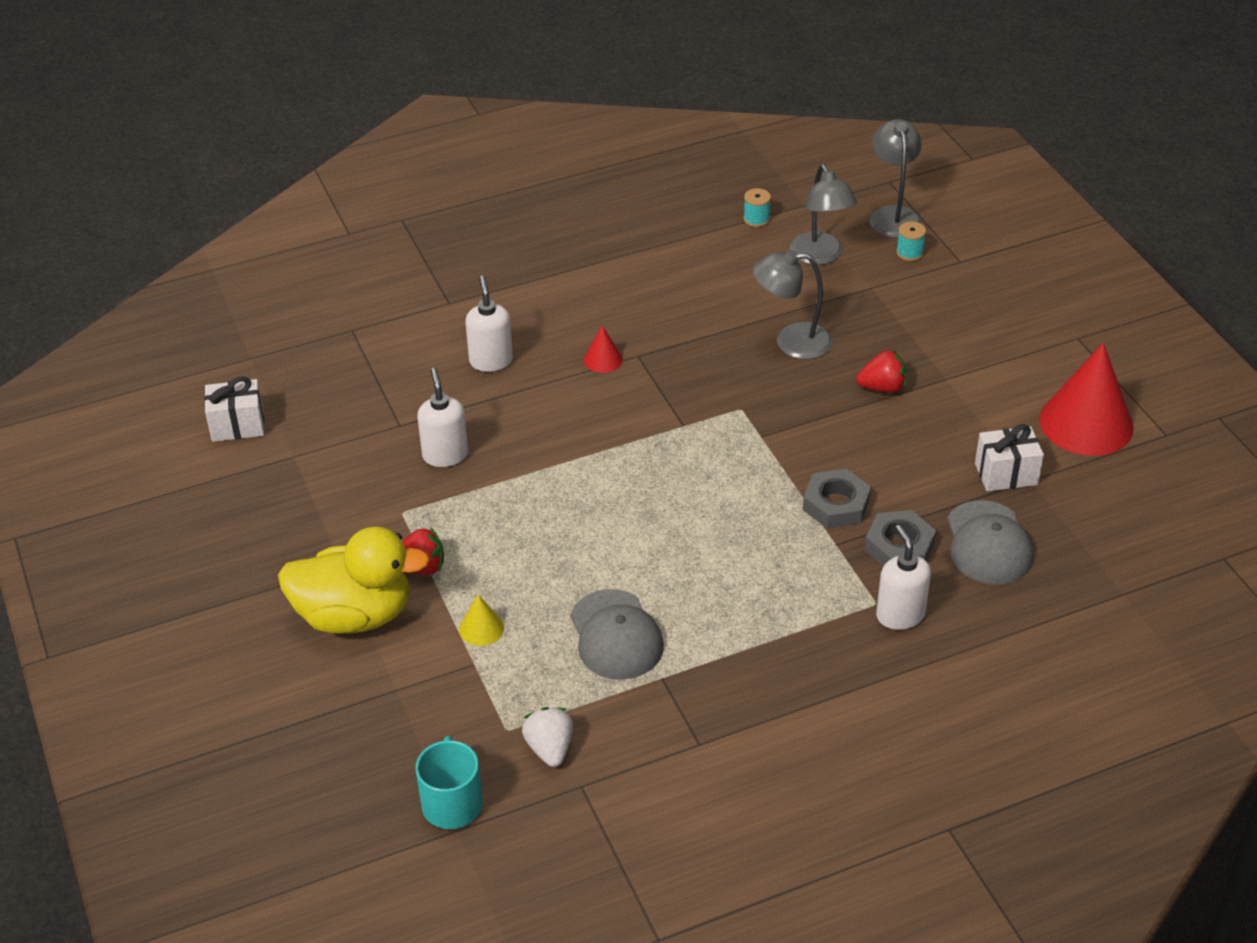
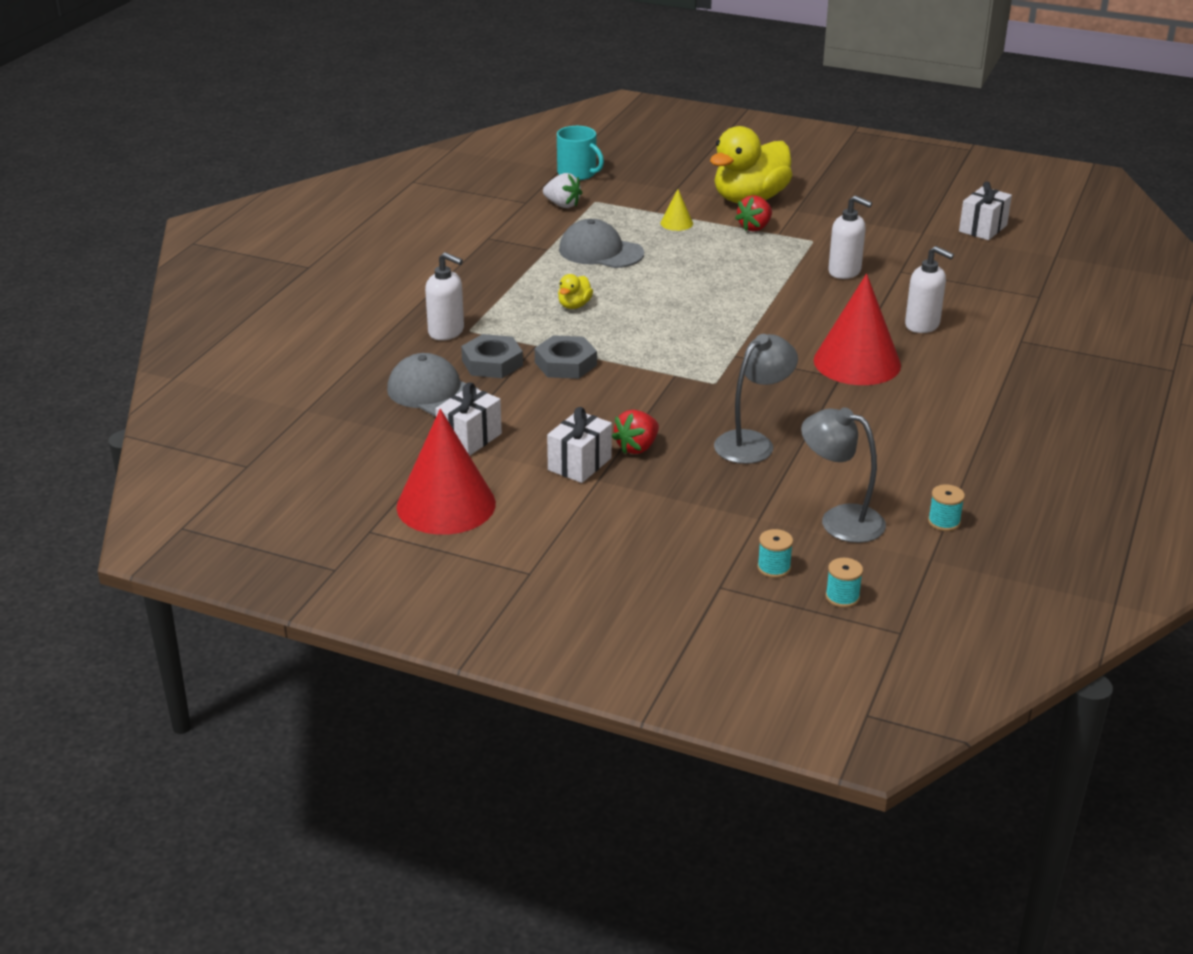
camera: 135 degrees right, 10 degrees down
red cone [584,326,623,373] -> red cone [814,274,901,385], size x2.28
grey lamp [870,119,922,238] -> turquoise spool [826,558,863,608]
none -> white gift [547,407,612,483]
none -> yellow duck [558,274,593,309]

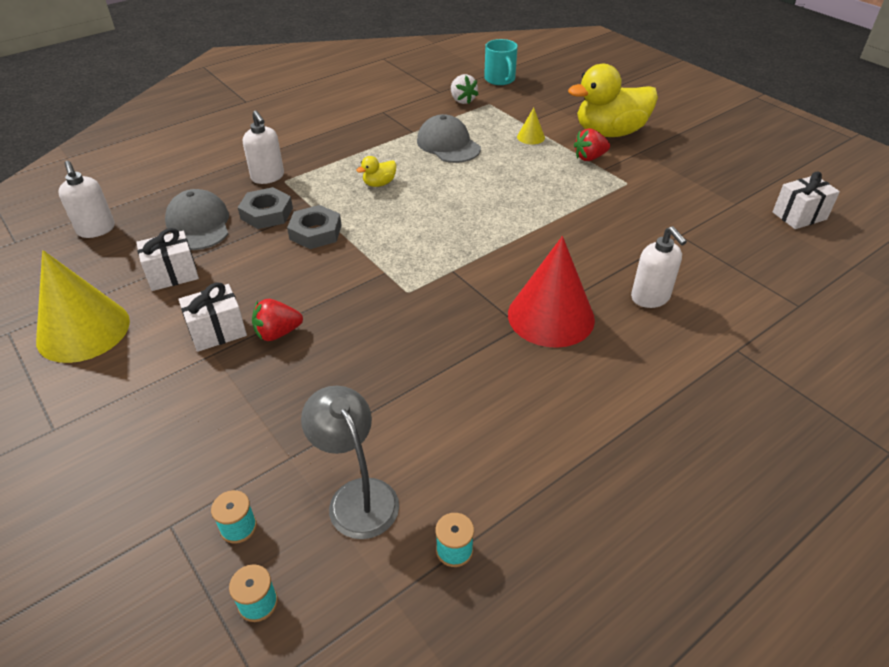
camera: 30 degrees right, 10 degrees up
red cone [397,409,496,535] -> yellow cone [36,250,130,363]
grey lamp [714,334,798,464] -> none
white soap dispenser [828,195,872,279] -> white soap dispenser moved to [58,161,115,238]

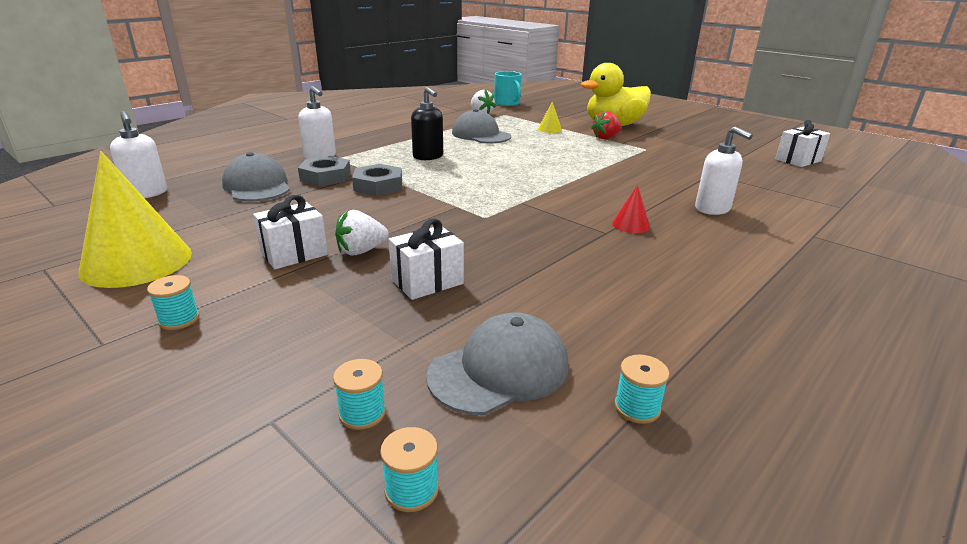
camera: 10 degrees left, 15 degrees down
white gift [136,228,199,291] -> white gift moved to [388,219,464,300]
red strawberry [252,299,303,341] -> white strawberry [335,210,389,255]
grey lamp [301,386,399,539] -> grey cap [426,312,569,415]
yellow duck [357,156,396,187] -> black soap dispenser [411,87,443,160]
red cone [508,236,595,348] -> red cone [612,185,650,233], size x0.44
none -> turquoise spool [147,275,200,330]

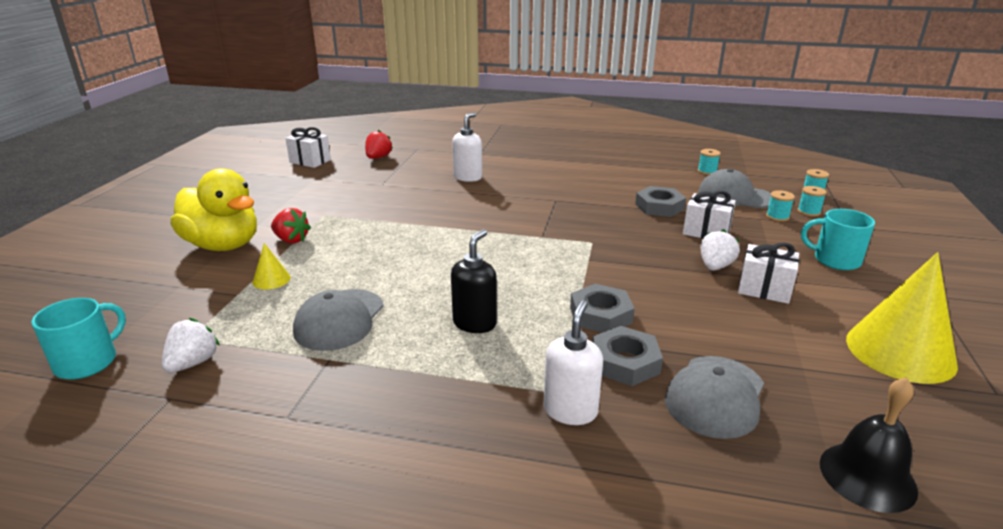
camera: 120 degrees left, 0 degrees up
white soap dispenser [110,111,167,198] -> black bell [820,377,918,513]
turquoise spool [147,275,200,330] -> turquoise spool moved to [766,190,795,222]
white strawberry [335,210,389,255] -> white strawberry turned 90 degrees counterclockwise [700,229,740,271]
red cone [612,185,650,233] -> none
none -> red strawberry [365,130,393,159]
none -> grey nut [635,186,686,217]
none -> turquoise mug [801,209,875,270]

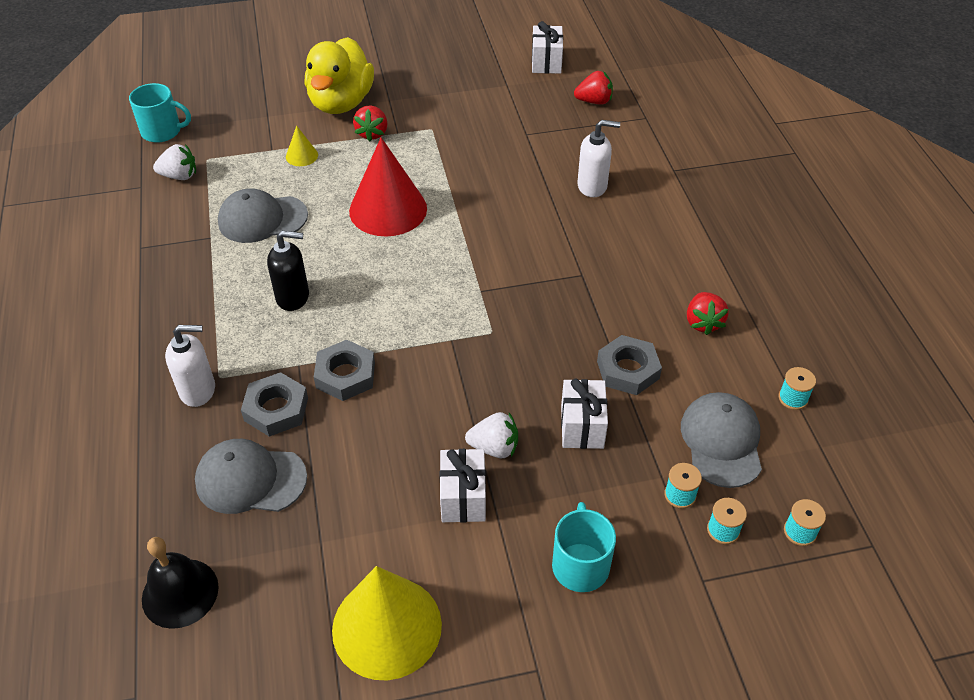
camera: 65 degrees right, 20 degrees up
none -> red cone [349,137,427,236]
none -> red strawberry [687,292,729,335]

